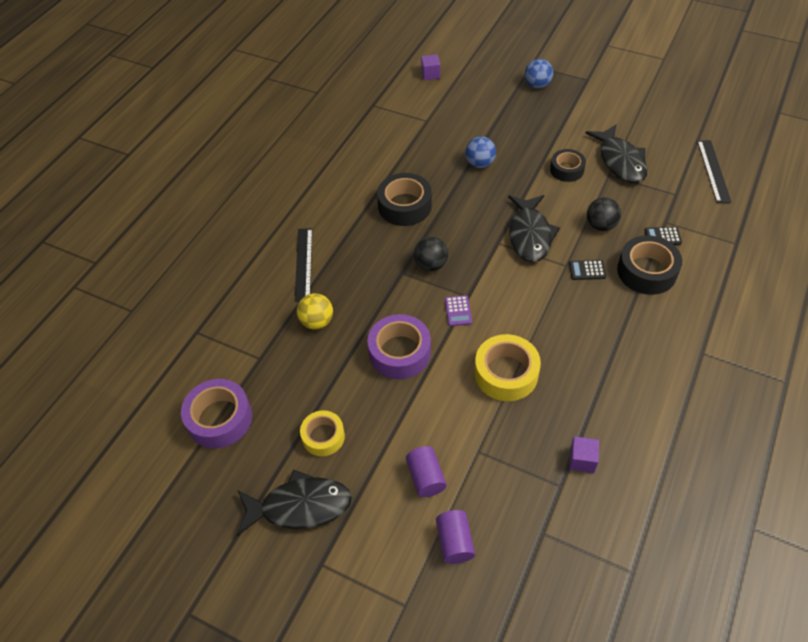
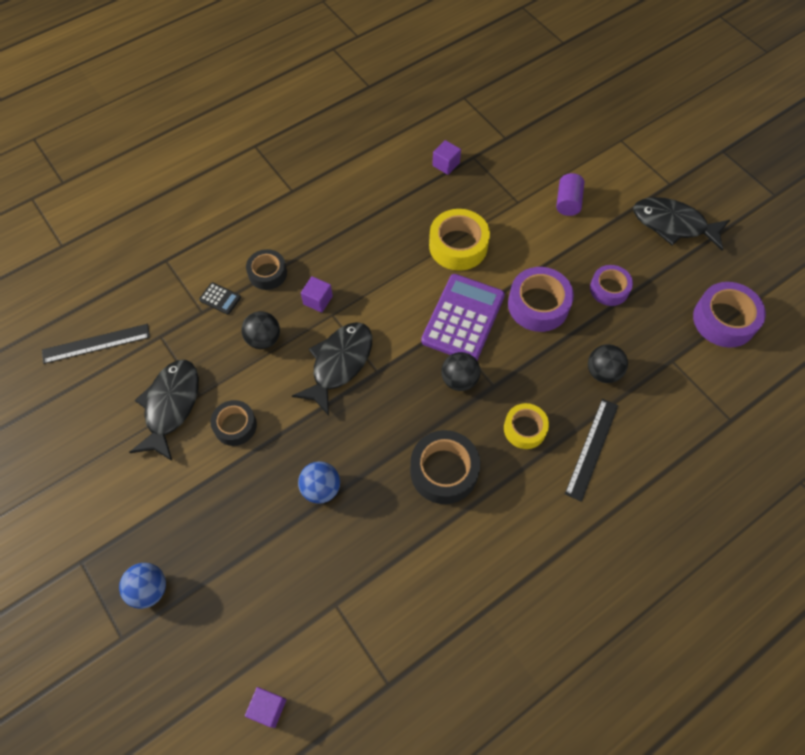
camera: 155 degrees left, 10 degrees up
yellow ball [297,293,333,330] -> black ball [588,344,628,383]
yellow tape [300,410,345,456] -> yellow tape moved to [504,403,549,449]
purple cylinder [436,510,475,564] -> none
purple calculator [445,295,472,326] -> purple calculator [421,274,505,360], size x2.41
black calculator [569,260,606,280] -> purple cube [301,276,333,313]
black tape [617,235,682,295] -> black tape [246,249,287,290], size x0.64
black ruler [697,140,731,203] -> black ruler turned 45 degrees clockwise [42,324,150,364]
none -> purple tape [590,265,633,306]

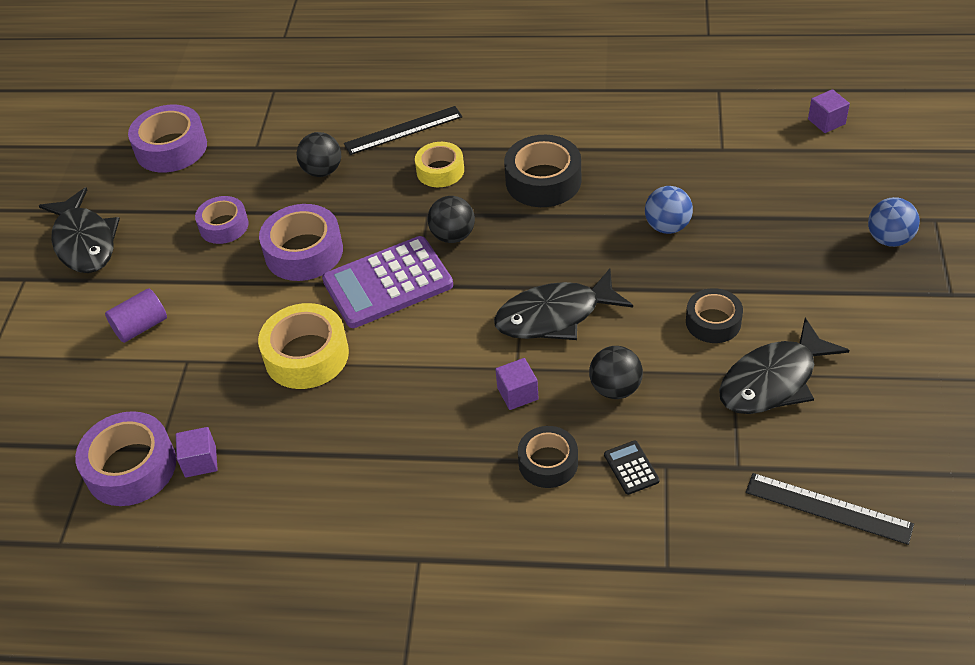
camera: 135 degrees left, 15 degrees down
none -> purple tape [75,411,176,506]

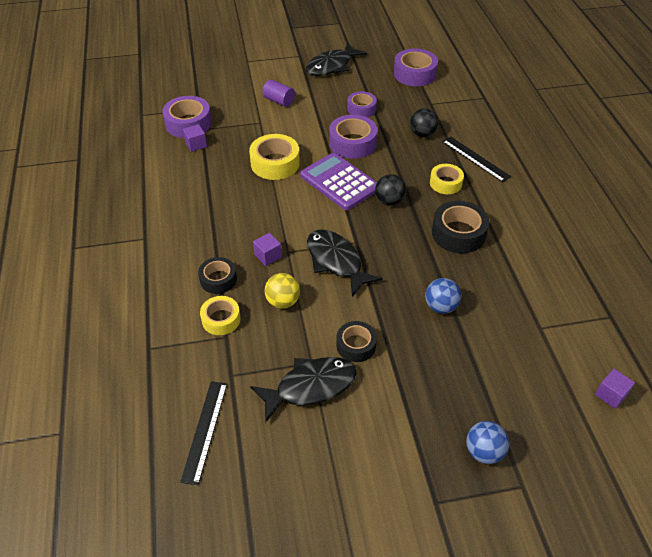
camera: 70 degrees right, 0 degrees up
black ball [589,346,643,399] -> yellow ball [265,273,300,308]
black calculator [604,440,660,495] -> yellow tape [200,296,241,335]
black fish [719,318,849,414] -> black fish turned 120 degrees clockwise [250,357,357,422]

